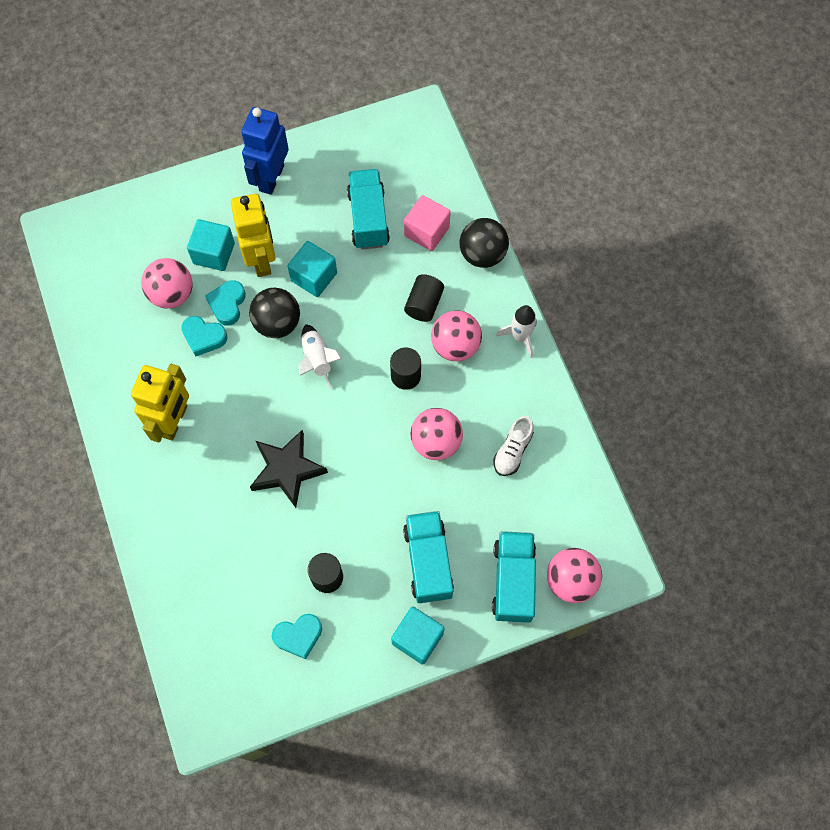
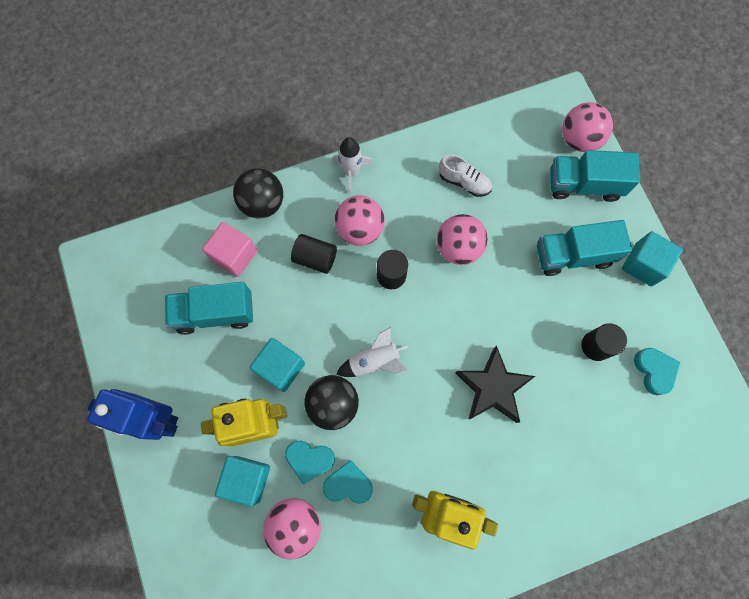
camera: 90 degrees left, 5 degrees up
turquoise heart [181,316,228,356] -> turquoise heart turned 105 degrees counterclockwise [323,460,373,504]

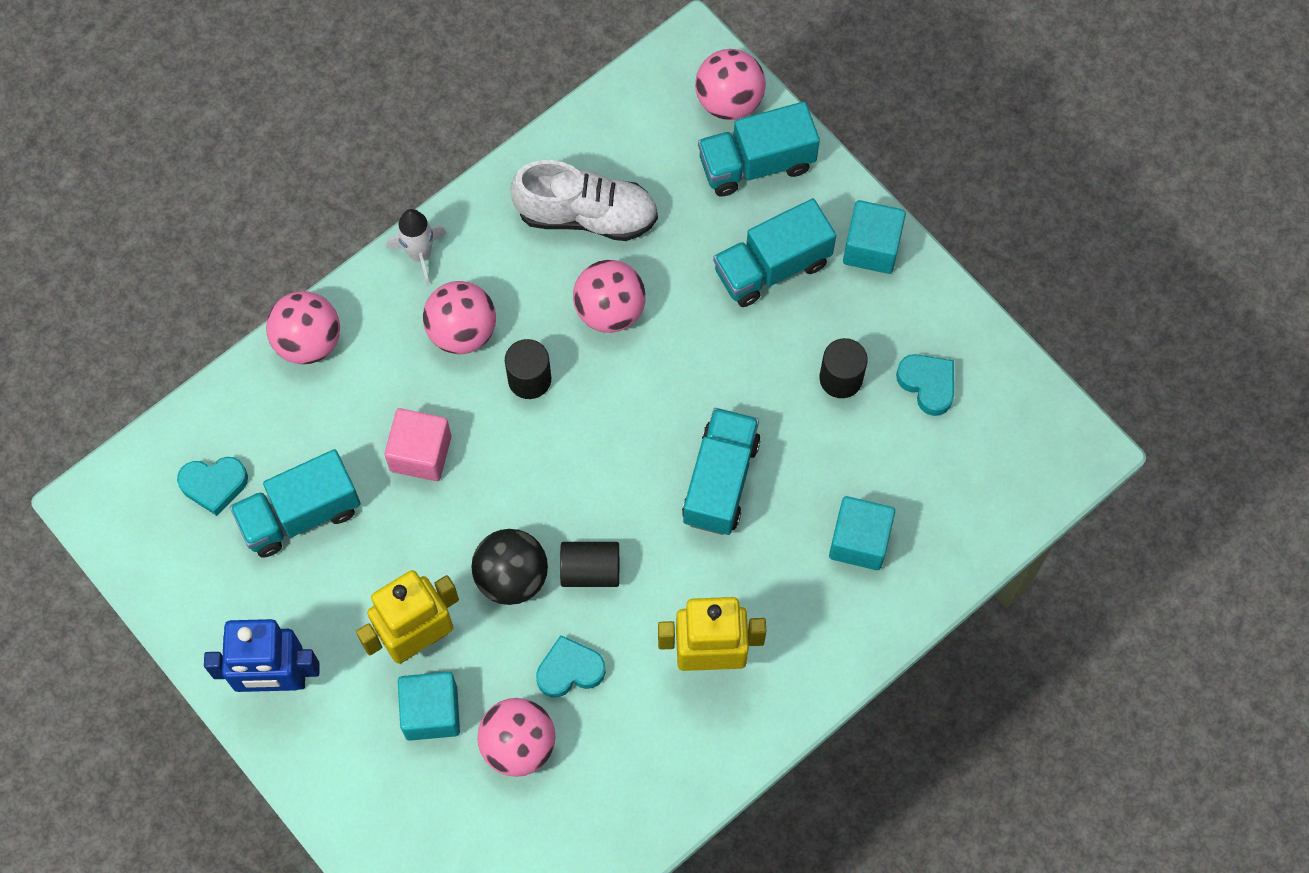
camera: 20 degrees left, 5 degrees down
pink cube [202,222,257,277] -> pink cube moved to [384,408,451,481]
black ball [233,168,283,219] -> pink ball [266,291,340,364]
turquoise cube [250,338,305,392] -> turquoise cube moved to [829,496,895,570]
turquoise heart [285,441,335,484] -> turquoise heart moved to [177,457,248,516]
black cylinder [291,234,337,274] -> black cylinder moved to [560,542,619,587]
white rocket [336,327,408,377] -> none
white shoe [439,154,492,197] -> white shoe [510,160,658,241], size x1.69
black star [455,346,535,423] -> turquoise truck [682,408,760,535]

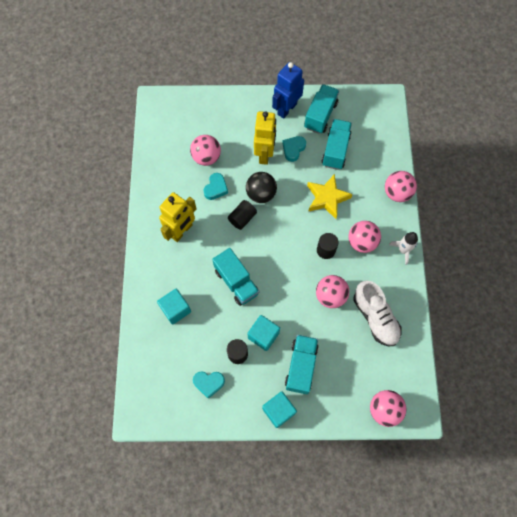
camera: 130 degrees right, 0 degrees up
turquoise heart [177,457,248,516] -> turquoise heart moved to [282,136,306,162]
pink cube [384,408,451,481] -> yellow star [307,174,353,219]
turquoise cube [398,672,460,741] -> turquoise cube moved to [248,315,280,351]
white shoe [510,160,658,241] -> white shoe turned 75 degrees counterclockwise [353,281,402,347]
turquoise truck [698,101,820,197] -> turquoise truck moved to [304,84,339,134]

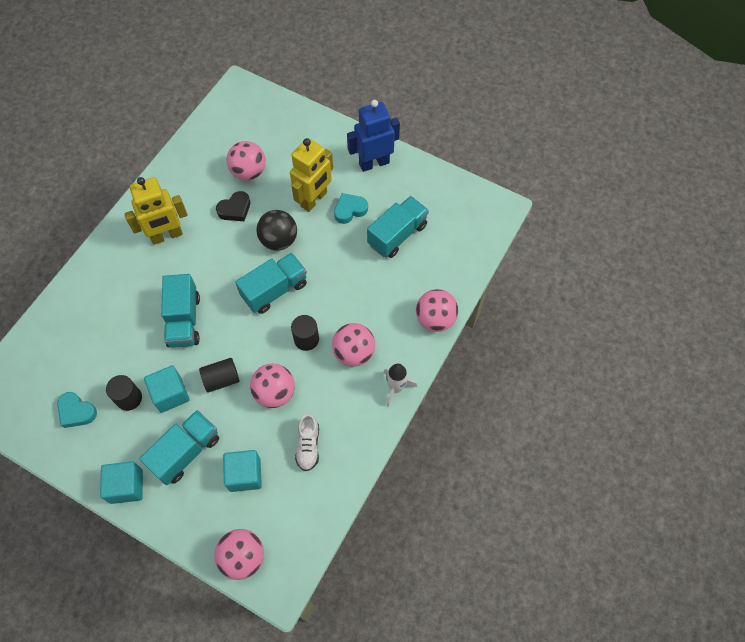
camera: 30 degrees right, 5 degrees down
turquoise cube [157,289,191,325] -> turquoise cube moved to [223,450,262,492]
turquoise heart [203,173,228,200] -> black heart [216,191,250,221]
black cylinder [228,200,257,230] -> black cylinder moved to [199,358,239,393]
turquoise truck [304,84,339,134] -> turquoise truck moved to [235,253,307,314]
yellow star [307,174,353,219] -> none
white shoe [353,281,402,347] -> white shoe [295,414,319,471], size x0.59

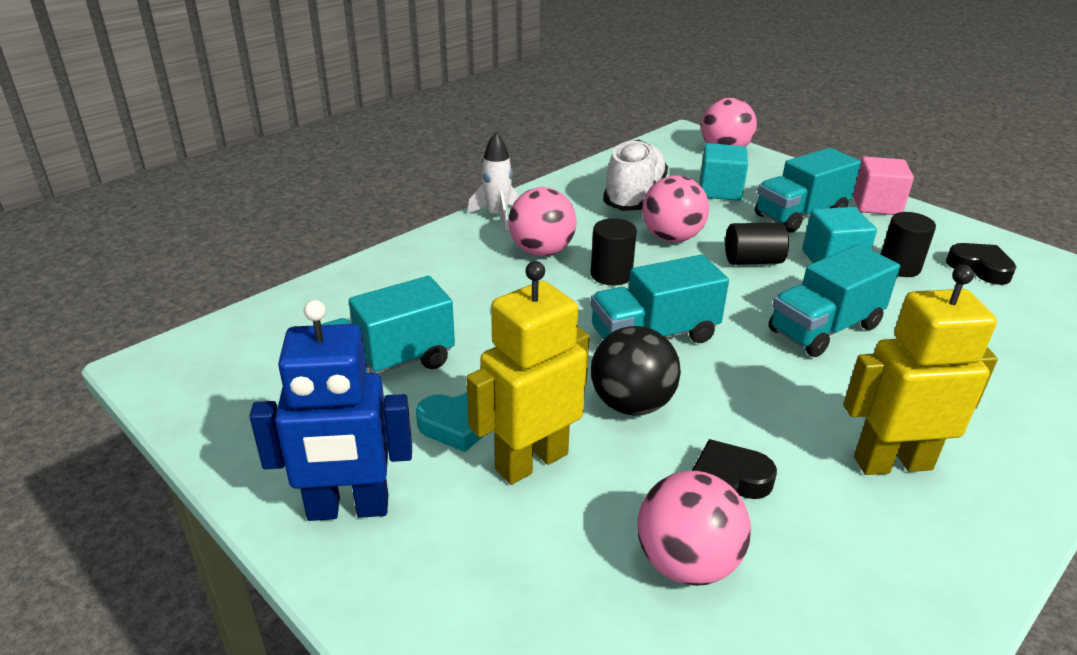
camera: 165 degrees left, 30 degrees down
turquoise heart [57,392,97,428] -> black heart [946,243,1016,285]
turquoise cube [100,461,143,504] -> pink cube [853,156,914,215]
turquoise truck [161,274,200,348] -> turquoise truck turned 135 degrees counterclockwise [769,244,900,357]
white shoe [295,414,319,471] -> white shoe [603,140,668,211], size x1.69
pink ball [416,289,458,332] -> none

